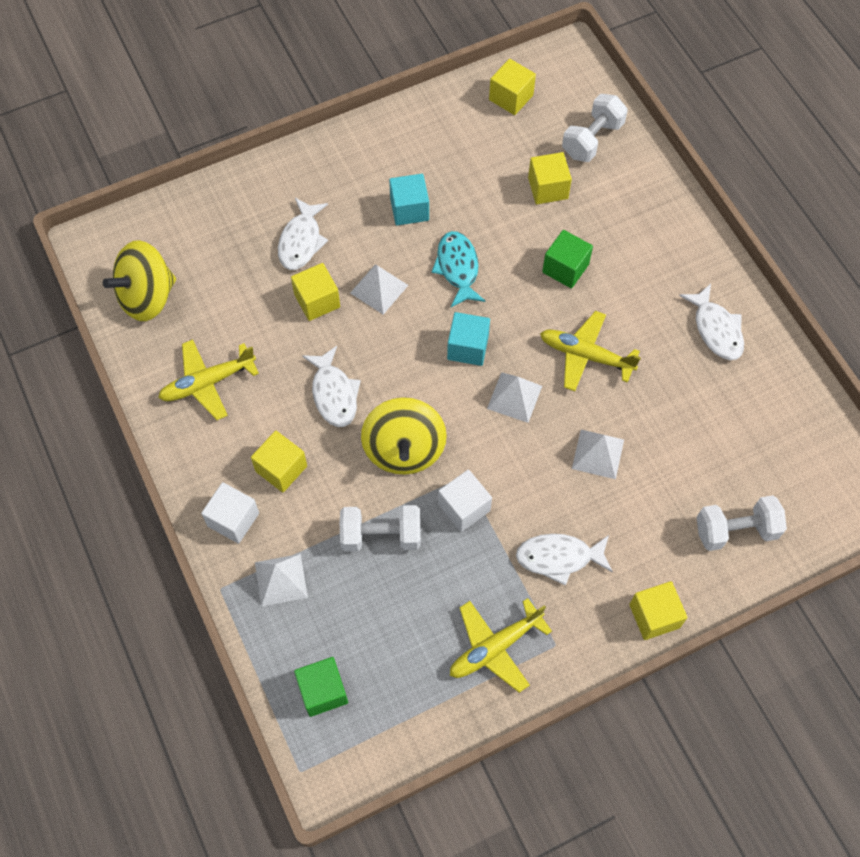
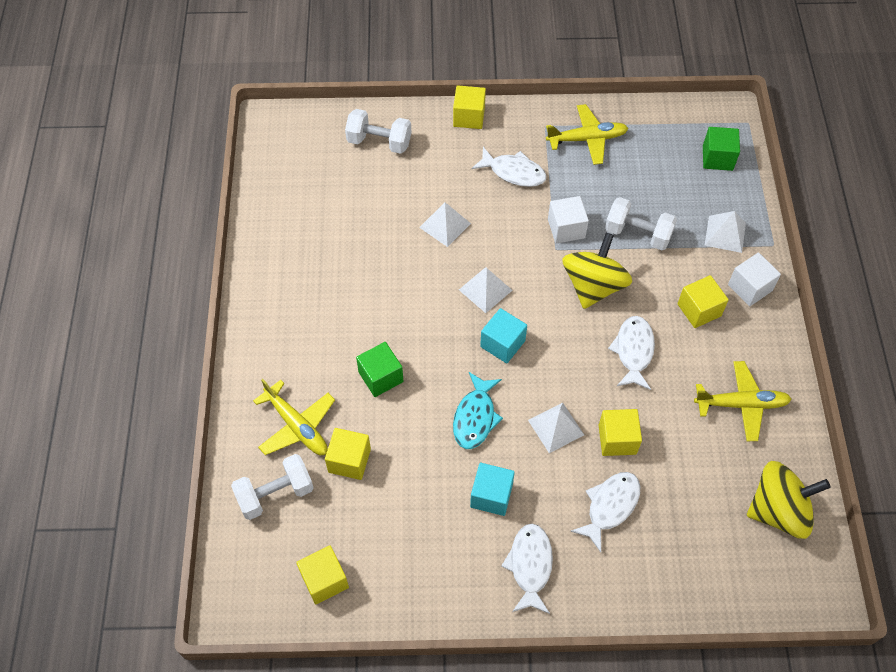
camera: 155 degrees left, 5 degrees down
yellow plane [540,311,641,391] -> yellow plane moved to [253,379,335,455]
white fish [679,284,744,360] -> white fish moved to [501,524,553,614]

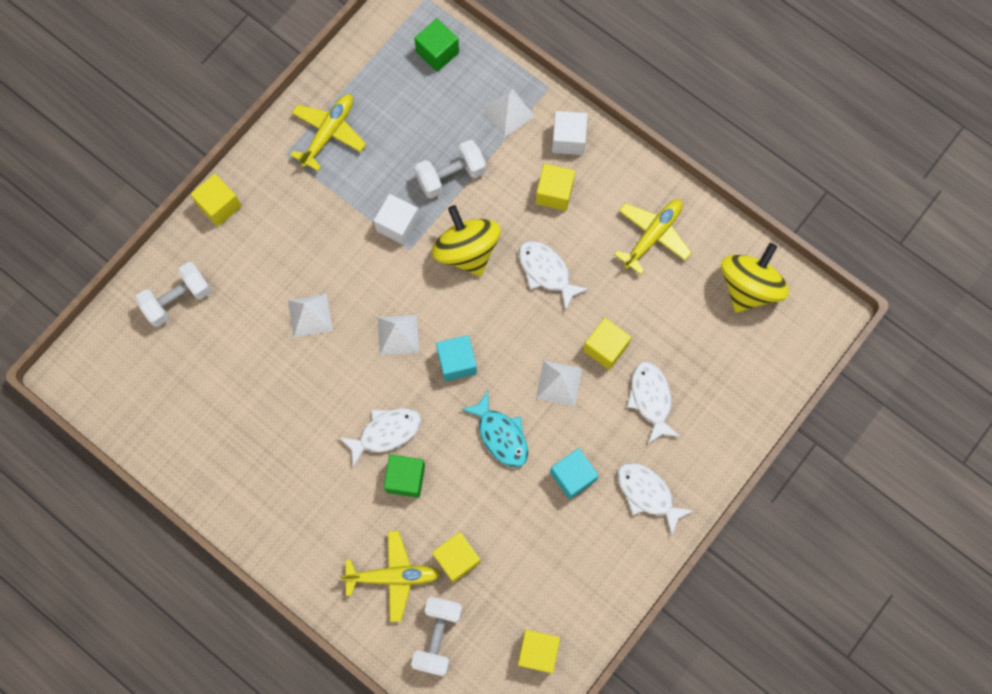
camera: 50 degrees left, 15 degrees up
white fish [472,147,547,187] -> white fish moved to [340,408,421,467]

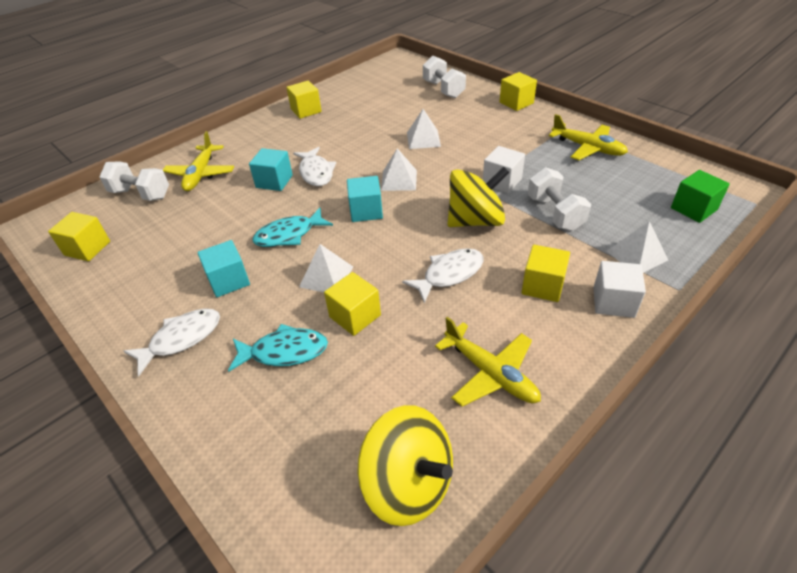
camera: 100 degrees right, 30 degrees down
green cube [384,454,425,498] -> turquoise cube [249,148,293,191]
yellow cube [432,532,481,583] -> yellow cube moved to [286,81,322,119]
white fish [627,362,680,444] -> turquoise fish [228,324,328,372]

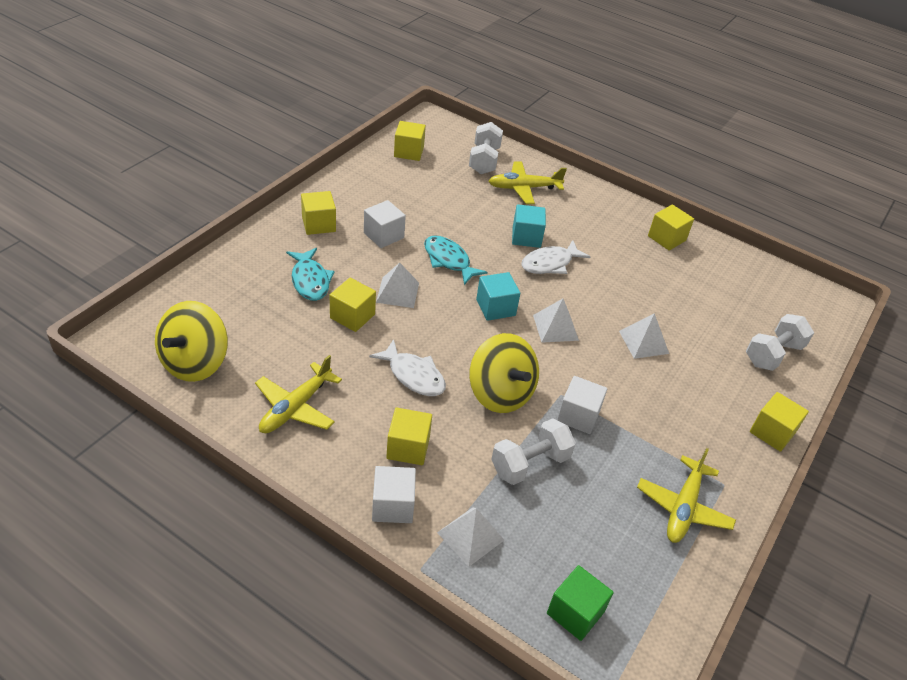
camera: 70 degrees right, 0 degrees up
white fish [123,308,220,376] -> yellow cube [301,191,336,235]
turquoise cube [197,240,250,297] -> white cube [364,200,406,248]

